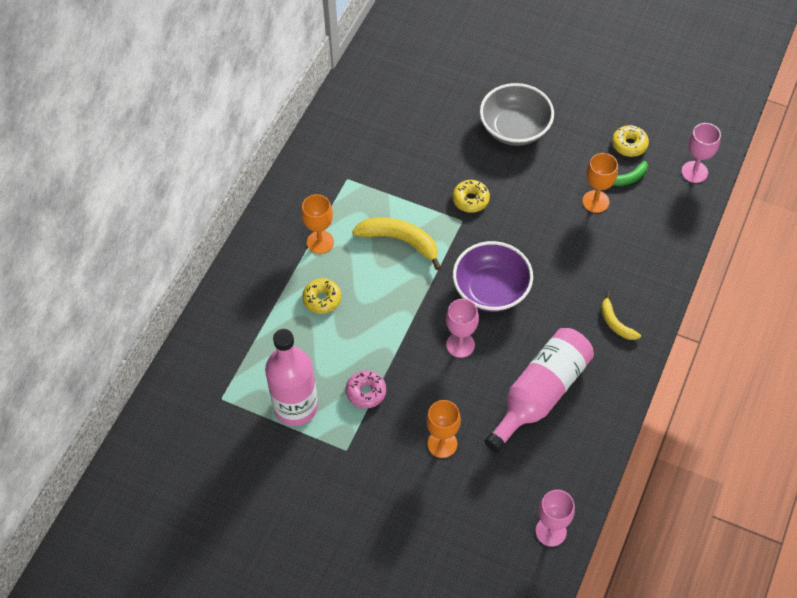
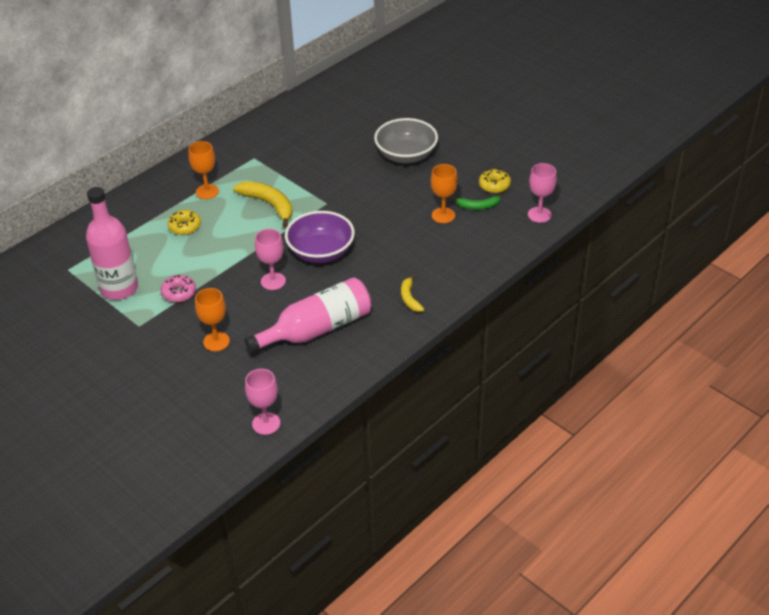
camera: 20 degrees right, 15 degrees down
yellow donut [452,180,490,213] -> none

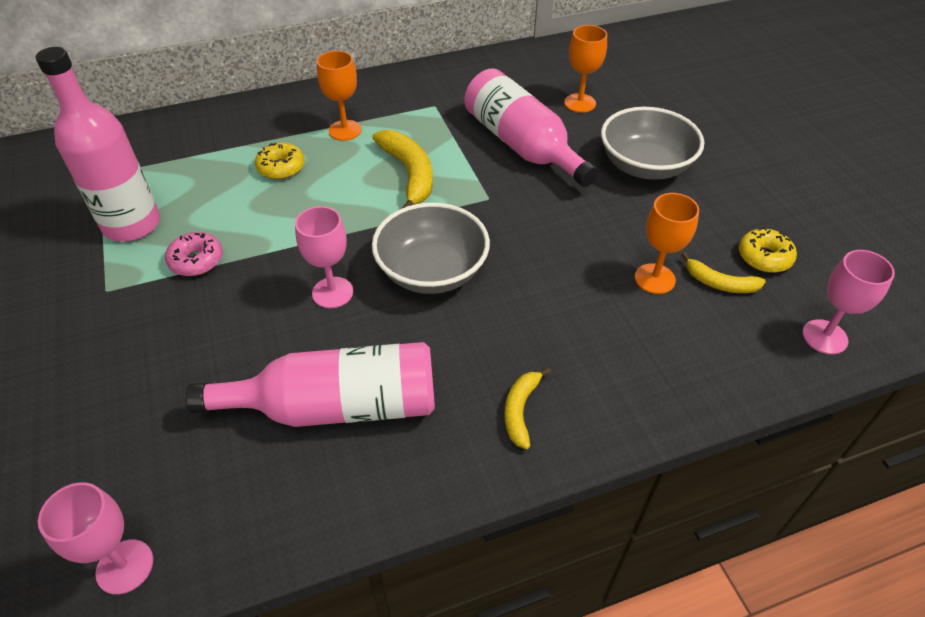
camera: 25 degrees right, 5 degrees up
orange goblet [195,288,230,351] -> orange goblet moved to [564,25,607,113]
purple bowl [285,211,355,263] -> grey bowl [372,203,490,294]
green banana [452,196,500,210] -> yellow banana [681,252,766,293]
none -> pink bottle [465,68,598,187]

